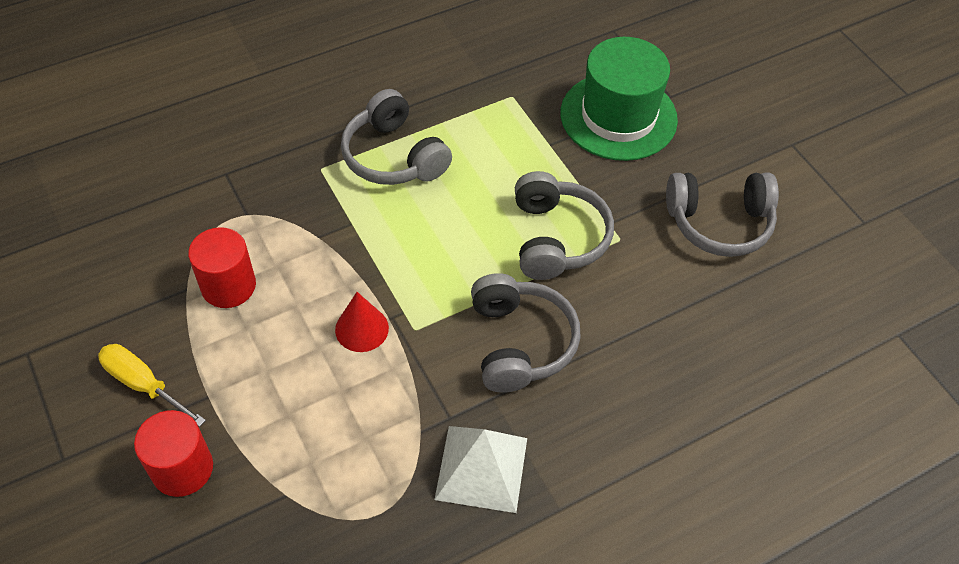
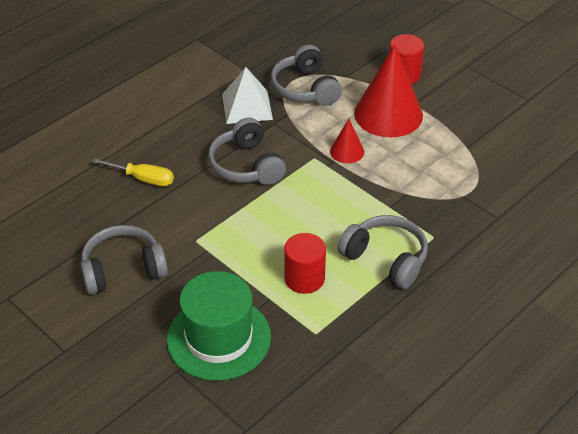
camera: 165 degrees right, 10 degrees down
yellow screwdriver [98,344,206,427] -> yellow screwdriver moved to [92,158,174,186]
red cylinder [188,227,256,308] -> red cylinder moved to [284,233,326,294]
grey headphones [515,171,614,280] -> grey headphones moved to [270,45,342,106]
none -> red cone [354,44,423,137]

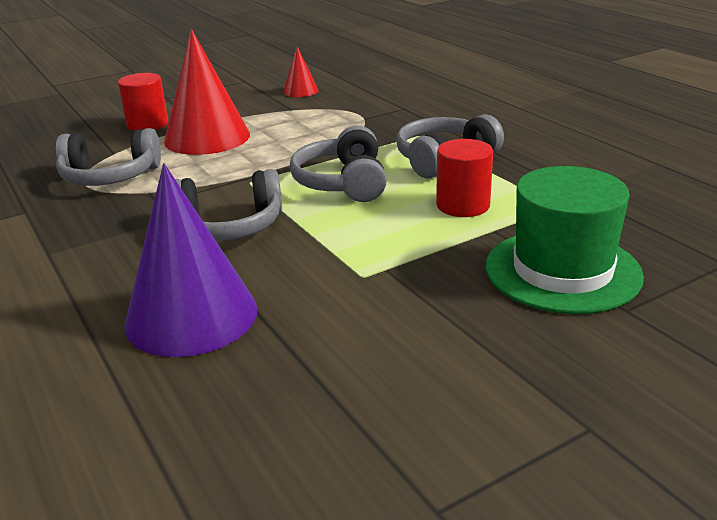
camera: 75 degrees left, 15 degrees down
grey headphones [80,225,168,295] -> grey headphones moved to [290,126,387,202]
yellow screwdriver [92,158,174,186] -> purple cone [124,163,257,357]
white pyramid [222,67,273,124] -> none
red cone [330,119,364,163] -> red cone moved to [283,47,318,97]

